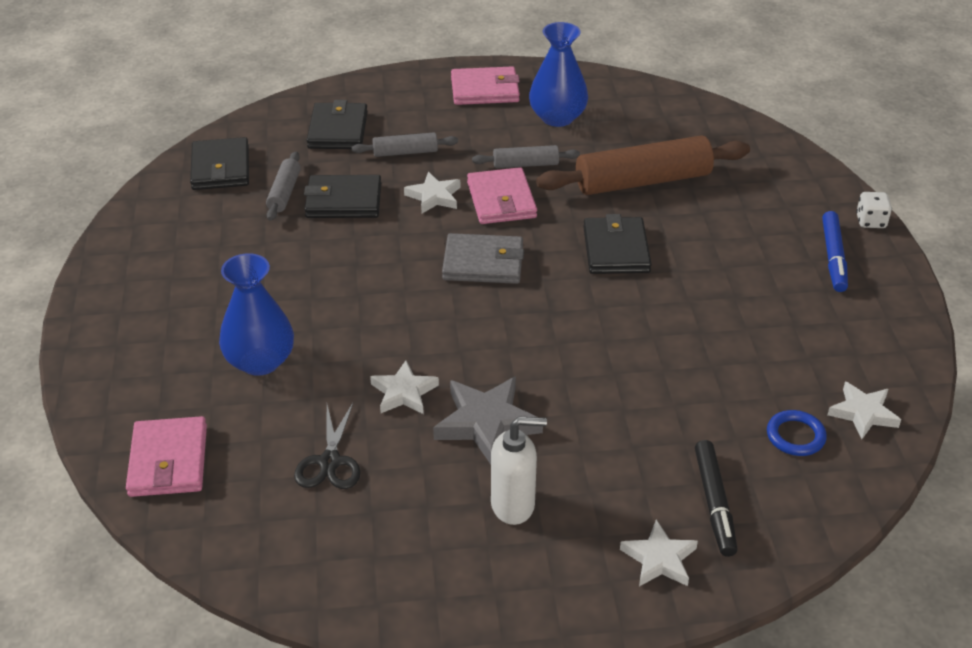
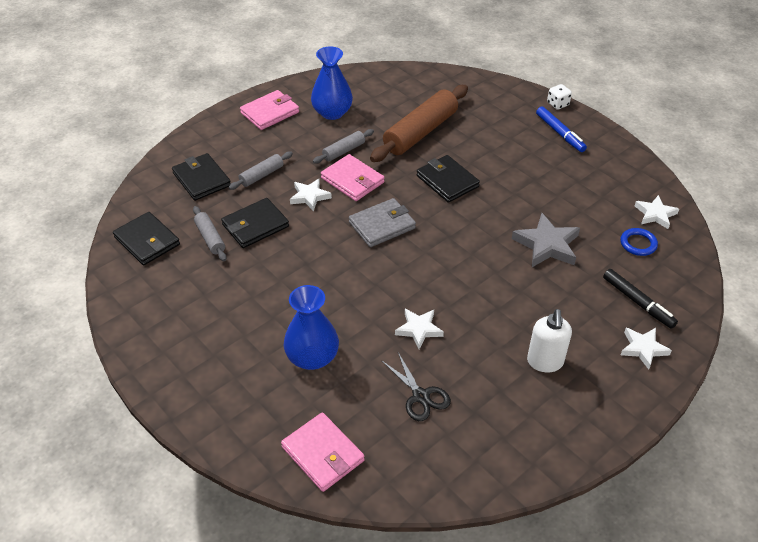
camera: 35 degrees left, 5 degrees up
grey star [433,377,543,464] -> grey star moved to [512,213,580,267]
white soap dispenser [491,417,547,525] -> white soap dispenser turned 135 degrees clockwise [527,309,572,372]

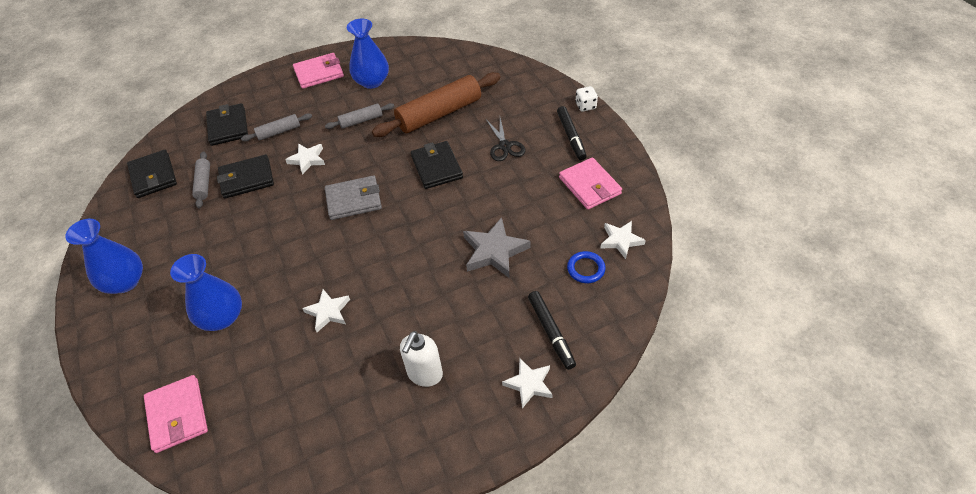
camera: 20 degrees right, 5 degrees up
pink wallet [321,154,384,201] -> pink wallet moved to [559,157,622,210]
black scissors [381,353,451,421] -> black scissors moved to [486,118,525,161]
blue marker [536,106,587,152] -> black marker [557,106,587,160]
none -> blue vase [65,219,143,294]

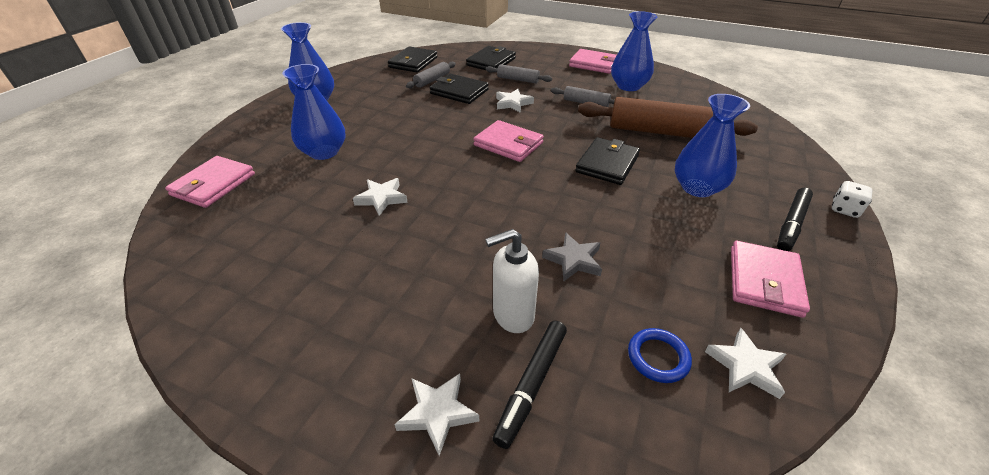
camera: 45 degrees right, 10 degrees down
grey wallet [325,176,382,220] -> pink wallet [473,120,544,162]
white soap dispenser [400,331,443,387] -> white soap dispenser moved to [485,229,539,333]
grey star [463,217,530,278] -> grey star [542,232,602,282], size x0.65
black scissors [486,118,525,161] -> blue vase [675,94,750,197]

